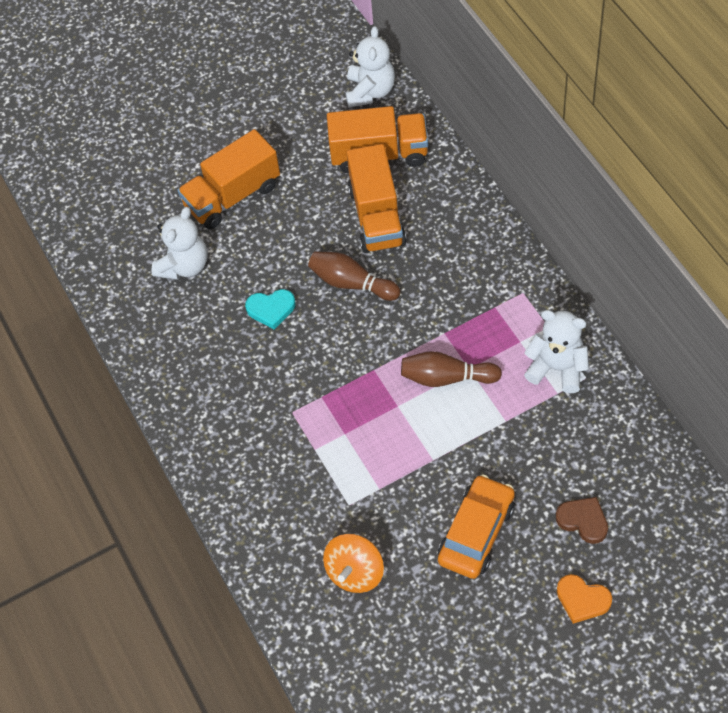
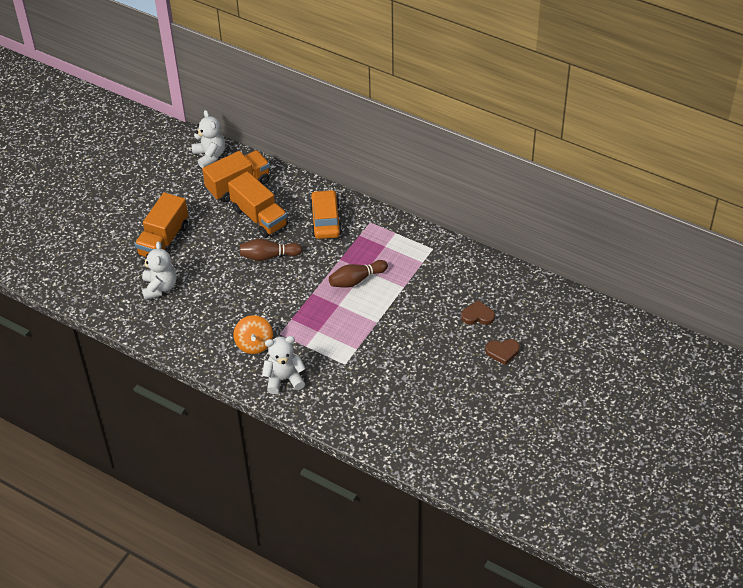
camera: 35 degrees left, 10 degrees down
turquoise heart [245,289,296,329] -> none
orange spinning top [323,534,384,593] -> orange spinning top moved to [234,315,273,354]
orange car [438,474,515,579] -> orange car moved to [309,190,342,239]
white teddy bear [524,310,589,393] -> white teddy bear moved to [262,336,306,394]
orange heart [557,574,612,624] -> brown heart [485,339,520,365]

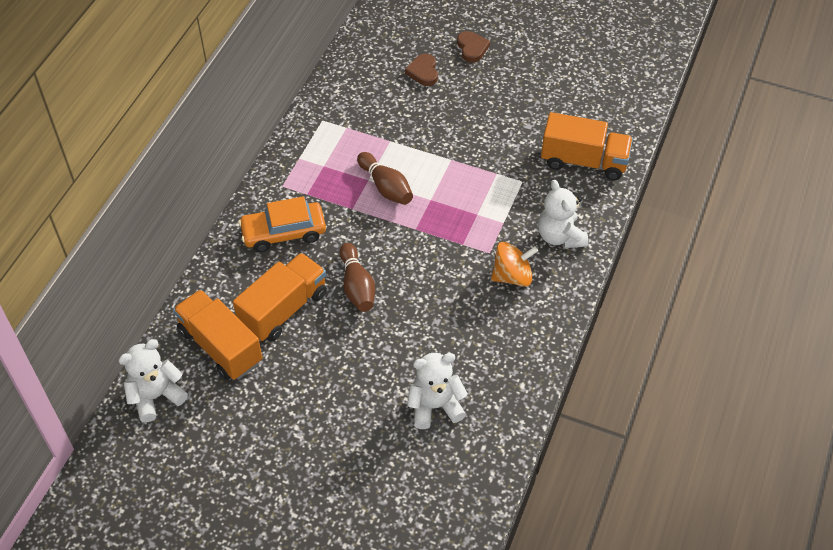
camera: 100 degrees left, 5 degrees up
orange truck [135,192,188,257] -> orange truck moved to [541,112,633,180]

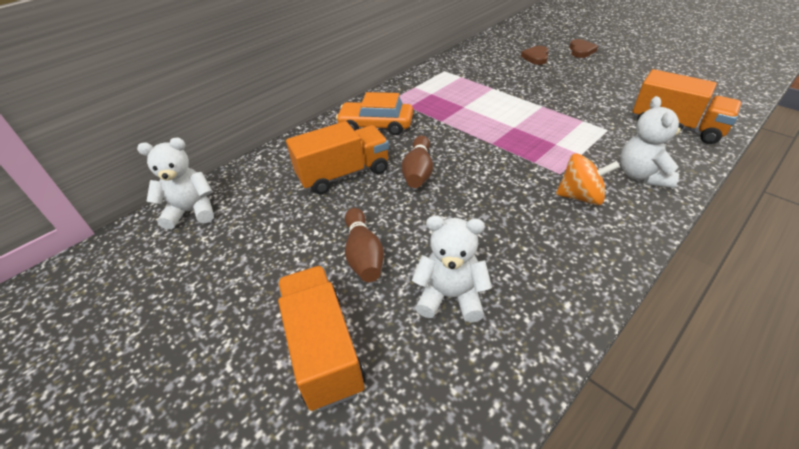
camera: 25 degrees right, 10 degrees down
orange truck [173,289,262,380] -> orange truck moved to [277,265,366,411]
brown bowling pin [357,152,413,205] -> brown bowling pin moved to [345,208,384,282]

